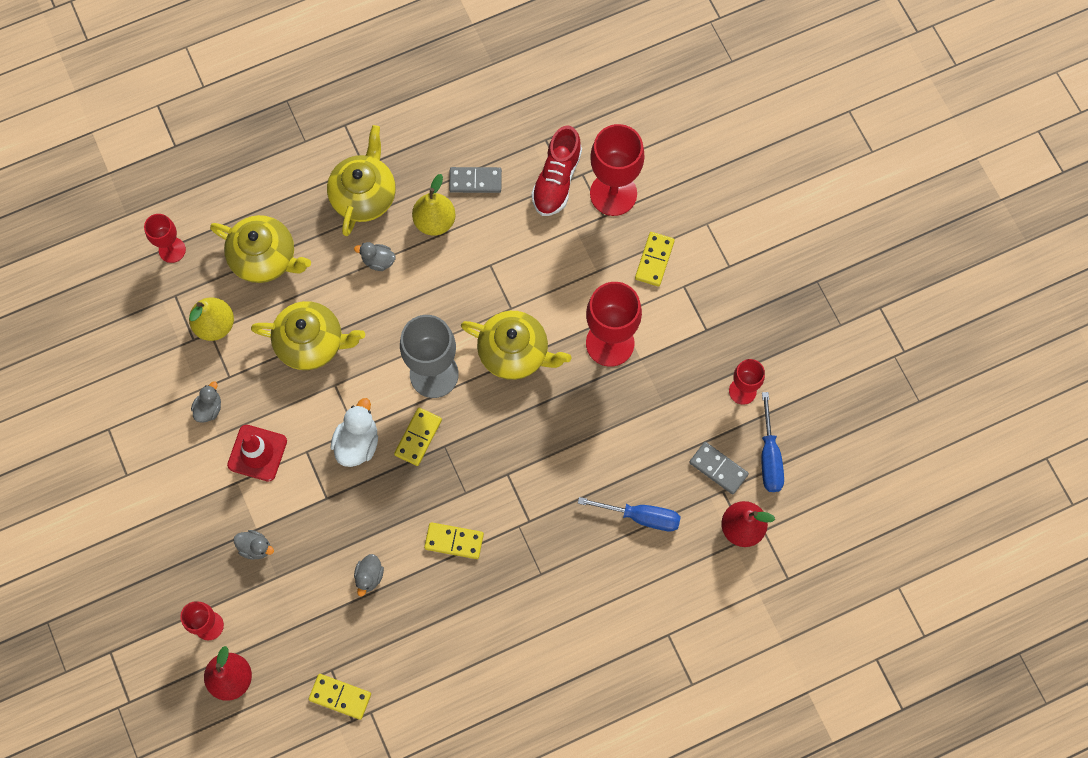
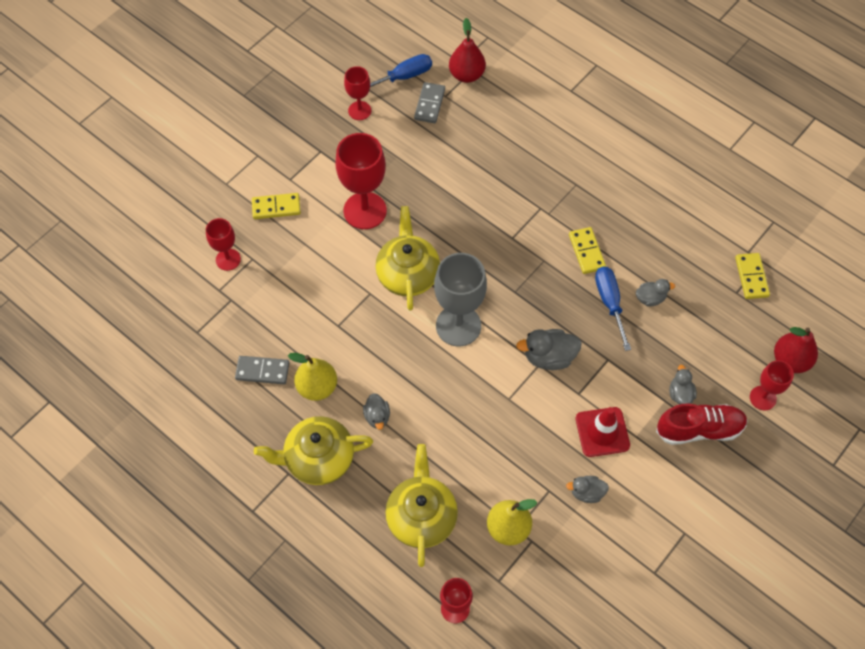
camera: 115 degrees left, 10 degrees down
yellow teapot [251,301,365,370] -> none
white duck [331,398,378,467] -> grey duck [516,329,582,370]
yellow domino [394,408,442,466] -> none
grey domino [449,167,502,193] -> grey domino turned 60 degrees counterclockwise [235,356,289,384]
red shoe [531,126,582,216] -> red shoe moved to [656,404,748,445]
blue screwdriver [578,497,681,531] -> blue screwdriver moved to [595,266,631,351]
red goblet [590,124,645,216] -> red goblet [206,218,241,271], size x0.56

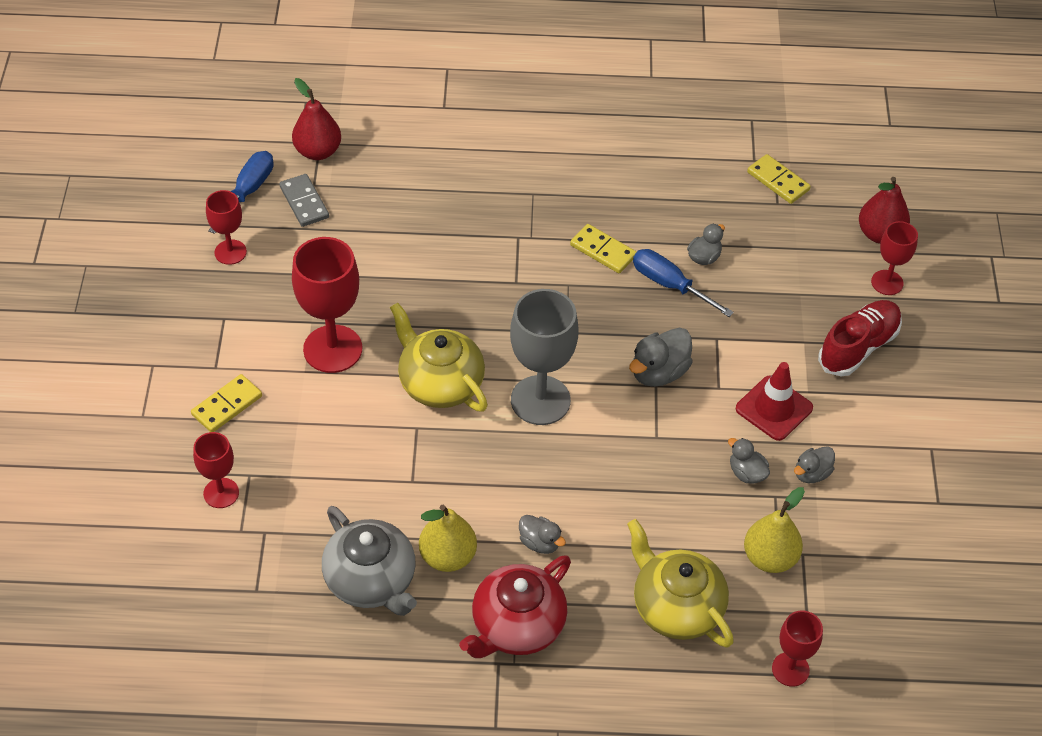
camera: 40 degrees left, 10 degrees down
grey domino [235,356,289,384] -> grey teapot [322,506,417,616]
yellow teapot [254,416,373,485] -> red teapot [459,555,571,658]
grey duck [669,365,697,404] -> grey duck moved to [728,438,770,484]

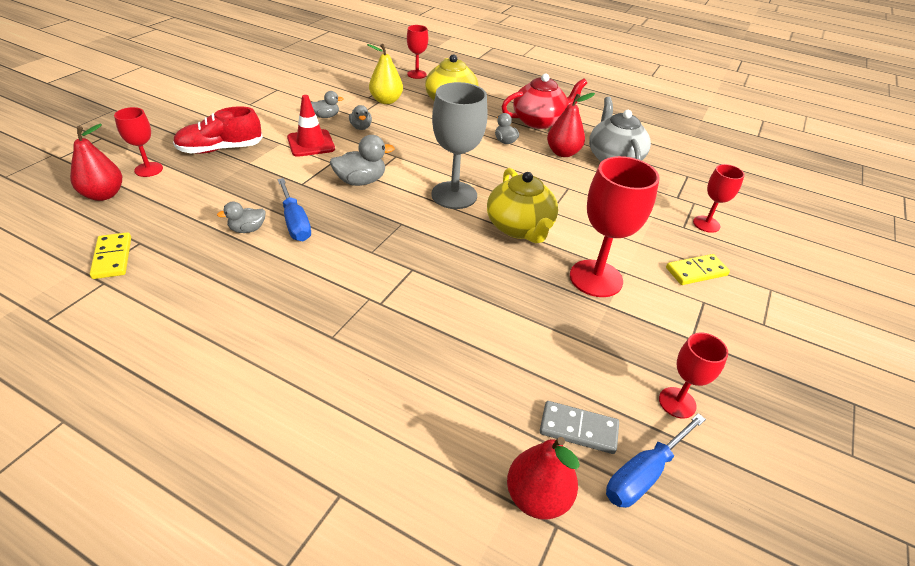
camera: 155 degrees left, 10 degrees down
grey domino [279,174,329,227] -> grey domino turned 75 degrees counterclockwise [540,401,619,454]
yellow pear [419,505,477,572] -> red pear [547,93,595,157]
yellow domino [570,224,636,273] -> none

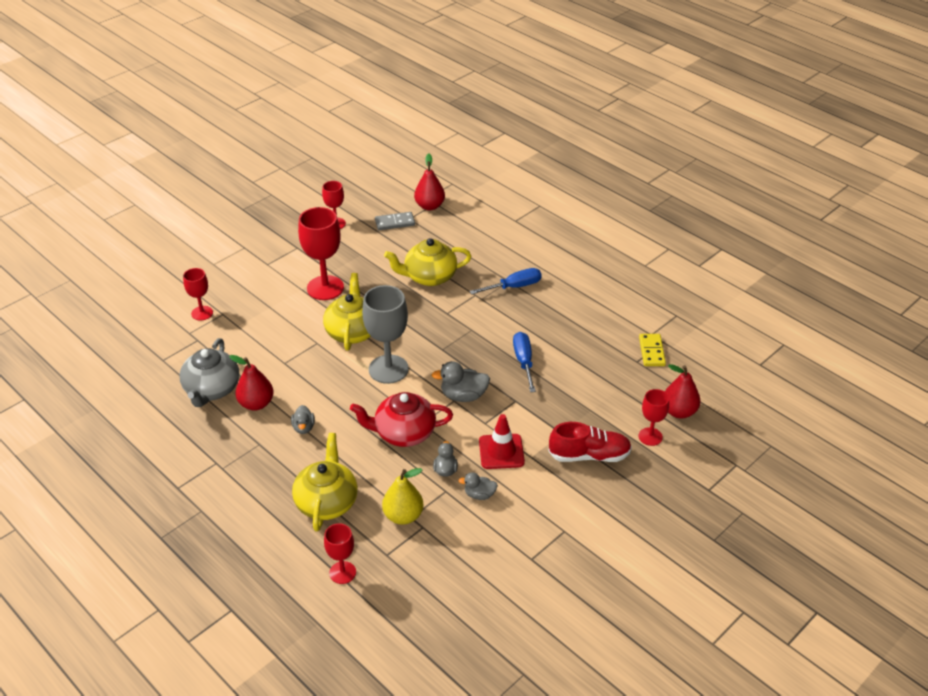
camera: 160 degrees left, 0 degrees up
grey duck [217,202,266,233] -> none
red teapot [502,74,587,129] -> red teapot moved to [350,392,453,447]
grey domino [540,401,619,454] -> grey domino turned 45 degrees counterclockwise [375,212,415,230]
blue screwdriver [606,413,706,508] -> blue screwdriver moved to [470,268,542,294]
yellow domino [666,254,730,285] -> none
none -> yellow teapot [384,238,472,286]

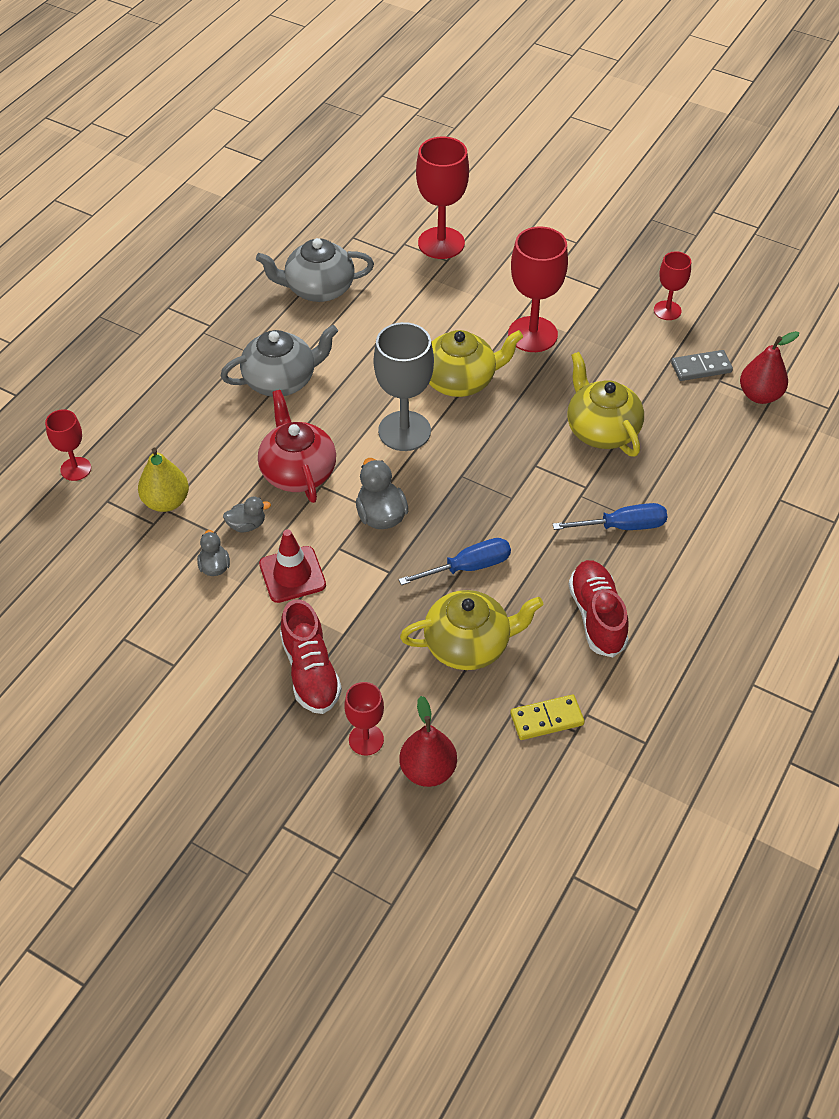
camera: 75 degrees right, 10 degrees up
red goblet [183,268,213,321] -> red goblet [416,137,469,259], size x1.77
red pear [229,355,274,411] -> none
grey duck [291,405,315,434] -> grey teapot [221,325,338,397]
yellow teapot [292,433,358,531] -> yellow teapot moved to [400,590,543,670]
grey domino [375,212,415,230] -> grey domino turned 75 degrees counterclockwise [671,350,733,381]
blue screwdriver [470,268,542,294] -> blue screwdriver turned 60 degrees counterclockwise [553,503,667,530]
none -> red shoe [568,560,629,657]

